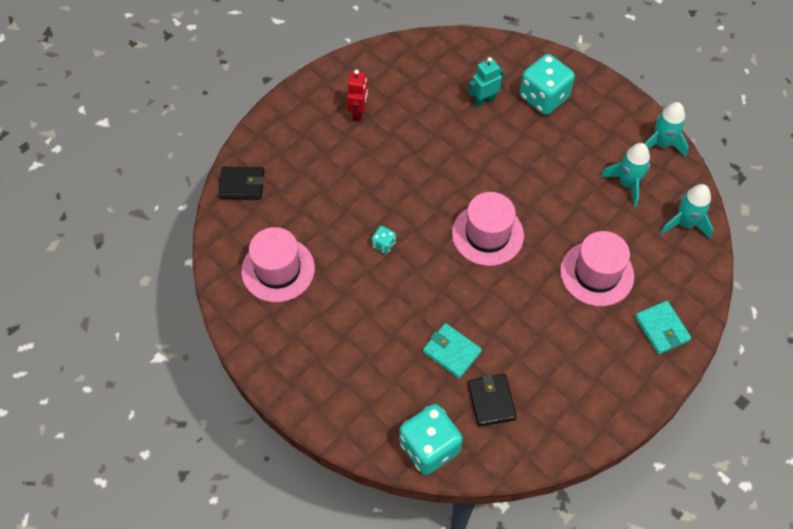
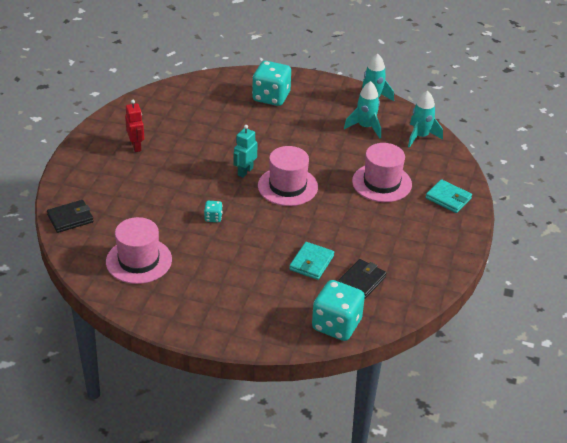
camera: 30 degrees left, 20 degrees down
turquoise wallet [423,323,482,379] -> turquoise wallet turned 75 degrees counterclockwise [289,242,334,280]
turquoise robot [468,57,504,107] -> turquoise robot moved to [233,125,257,178]
black wallet [468,374,517,427] -> black wallet turned 75 degrees clockwise [338,259,387,299]

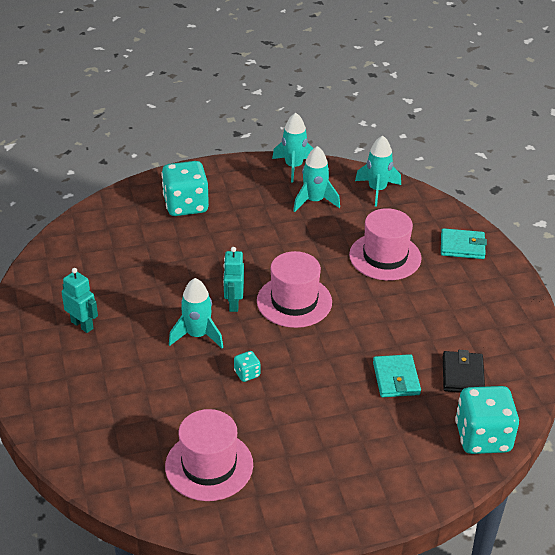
camera: 30 degrees left, 0 degrees up
black wallet [47,200,94,233] -> none
red robot [125,100,144,152] -> turquoise robot [62,268,98,333]
none -> turquoise rocket [169,278,223,348]

